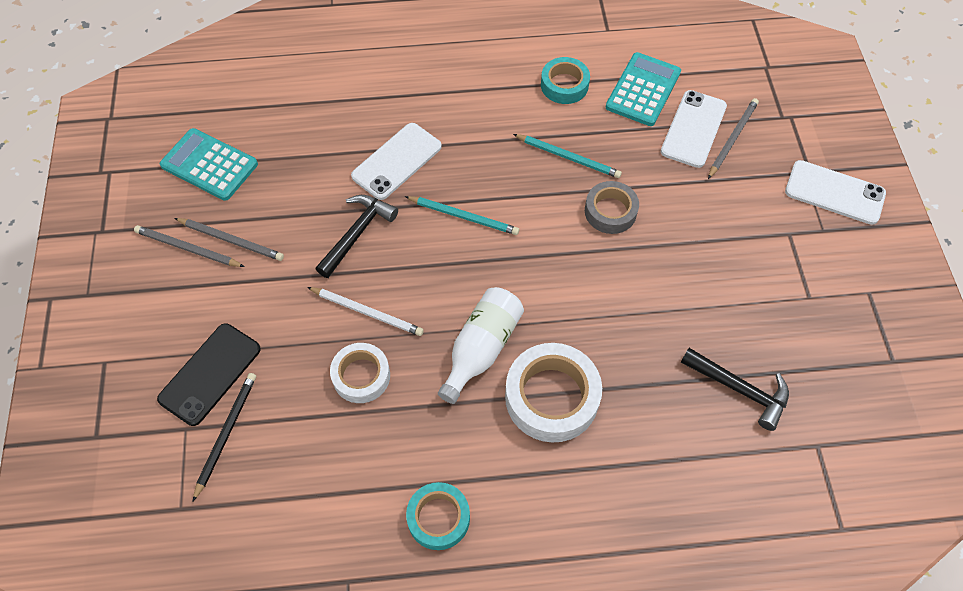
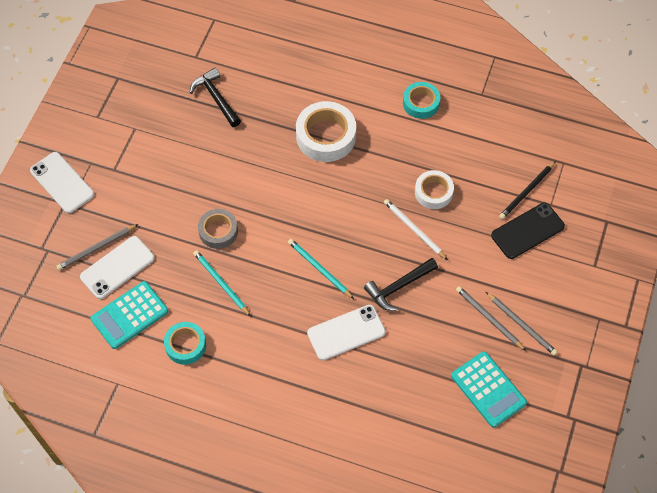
camera: 155 degrees left, 0 degrees up
white bottle [438,287,524,404] -> none

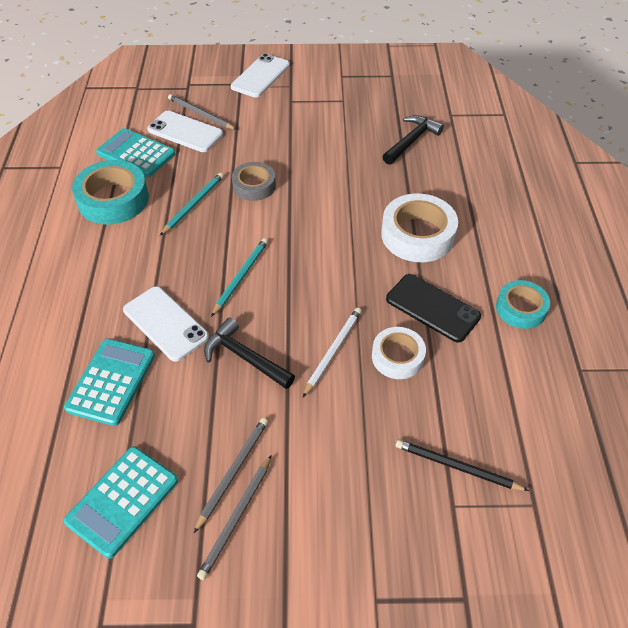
camera: 70 degrees right, 10 degrees down
turquoise tape [164,322,206,365] -> turquoise tape [72,160,149,225], size x1.61
black phone [491,203,565,259] -> black phone moved to [386,274,481,343]
none -> turquoise calculator [64,338,155,426]

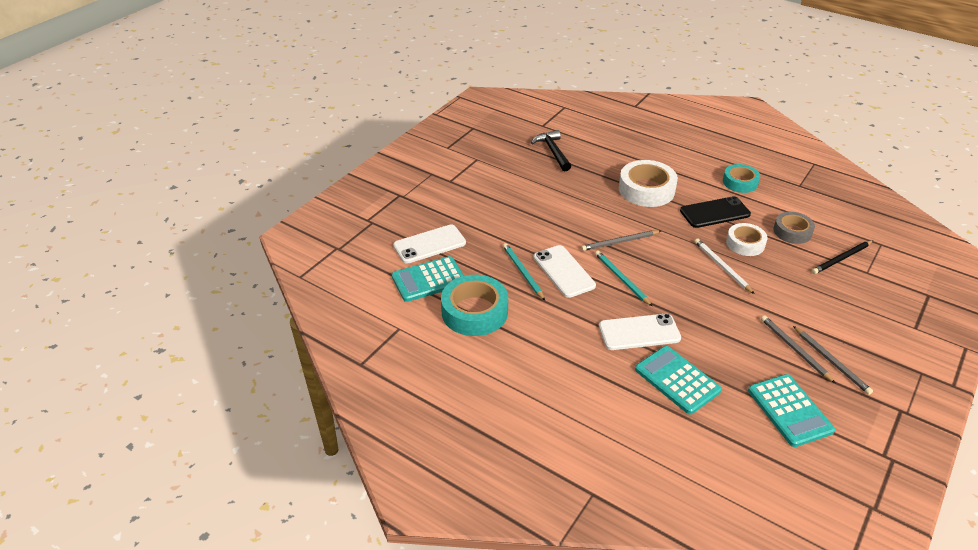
camera: 55 degrees left, 10 degrees down
grey pencil [168,94,237,130] -> grey pencil moved to [581,231,661,251]
black hammer [204,317,295,389] -> none
white phone [231,53,290,97] -> white phone moved to [533,245,596,298]
grey tape [232,162,276,201] -> grey tape moved to [773,212,815,244]

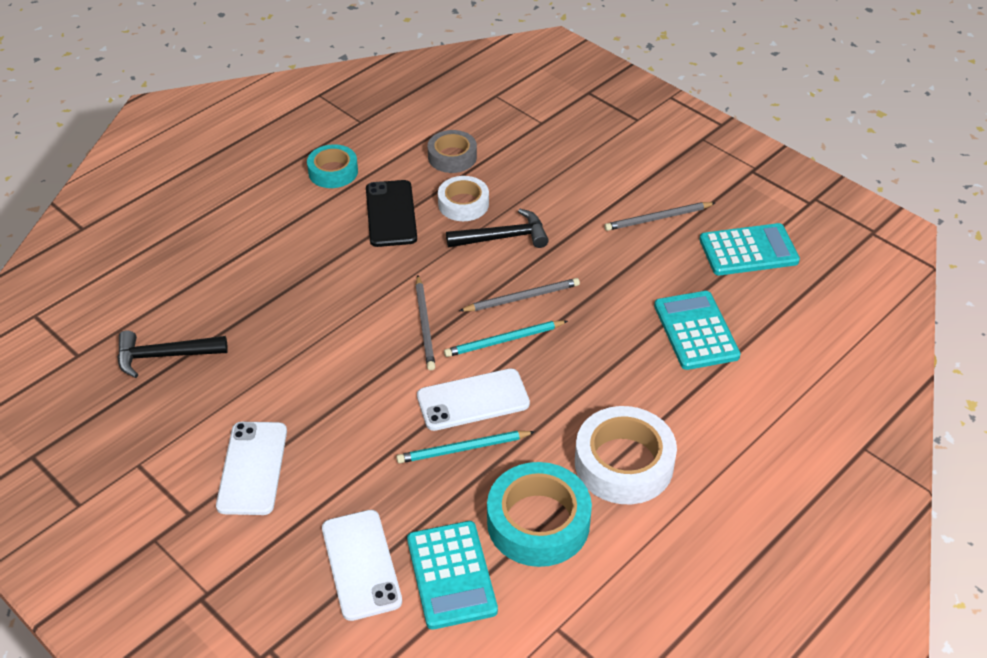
camera: 80 degrees left, 5 degrees up
white phone [599,314,681,350] -> white phone moved to [216,422,287,515]
white tape [619,160,678,207] -> white tape moved to [575,406,677,504]
turquoise calculator [635,346,722,414] -> turquoise calculator turned 105 degrees clockwise [654,291,741,370]
white pencil [695,239,755,294] -> black hammer [446,209,549,248]
grey pencil [793,326,873,395] -> grey pencil moved to [459,278,580,311]
black pencil [812,240,873,274] -> none

